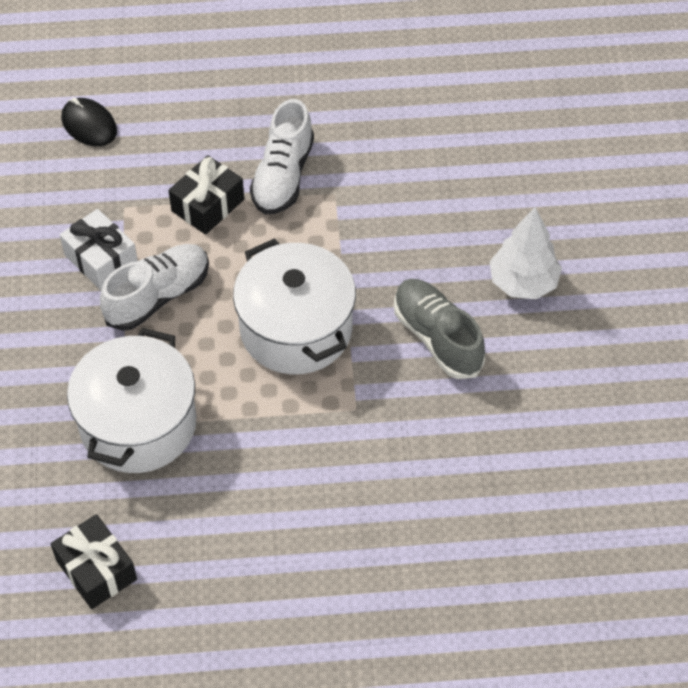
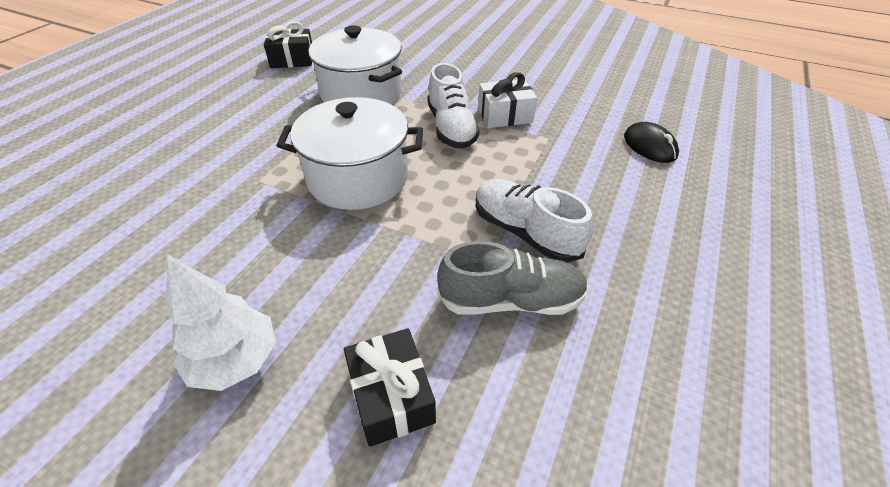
camera: 120 degrees right, 10 degrees down
black mouse [62,98,117,147] -> black mouse turned 75 degrees clockwise [624,122,679,163]
black gift [168,155,244,235] -> black gift moved to [344,328,436,447]
grey shoe [394,279,485,379] -> grey shoe moved to [437,241,588,315]

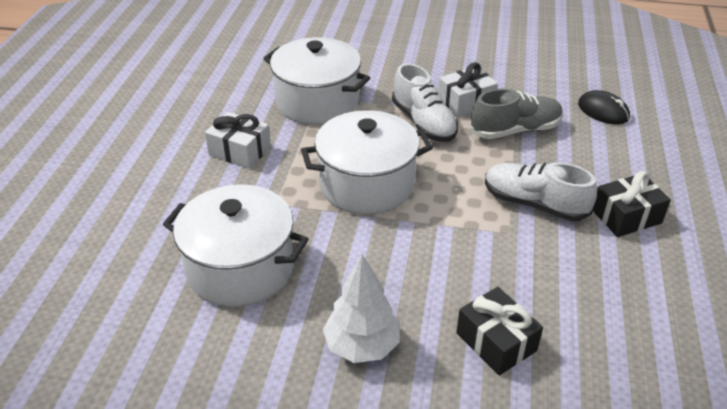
camera: 15 degrees left, 5 degrees down
black gift [264,21,312,68] -> black gift moved to [593,171,671,237]
grey shoe [437,241,588,315] -> grey shoe moved to [471,89,563,139]
none -> white pot [163,184,308,307]
none -> white gift [205,112,271,169]

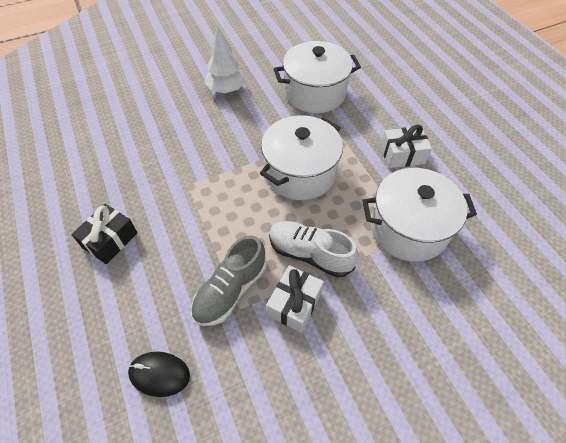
camera: 145 degrees right, 15 degrees up
black gift [456,287,543,375] -> none
white shoe [485,162,597,221] -> none

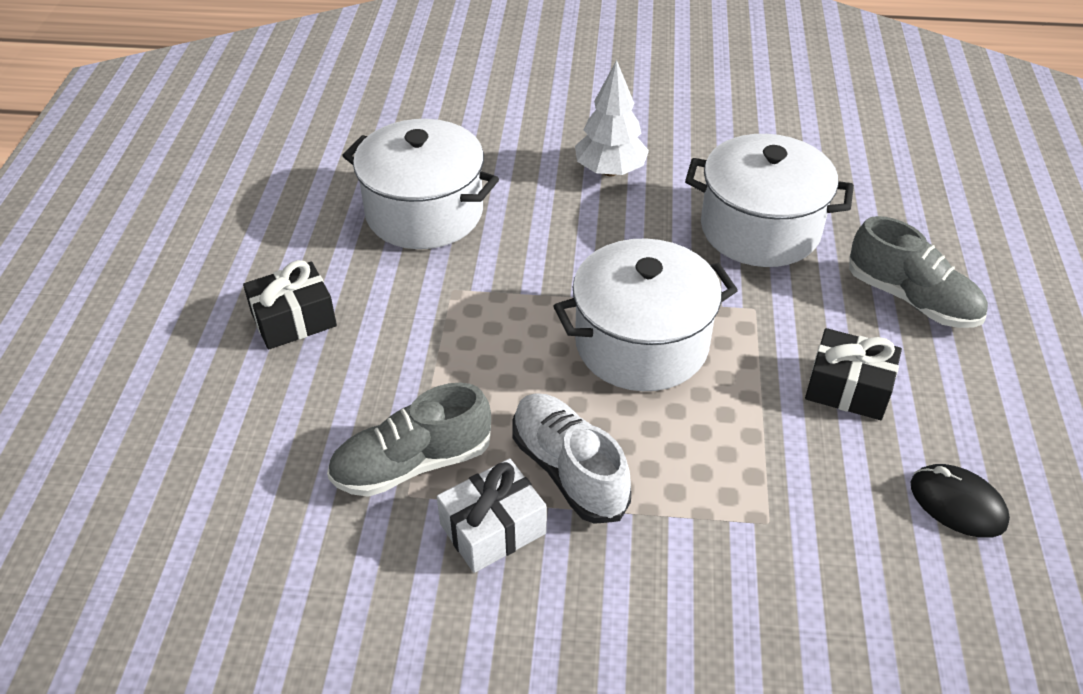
camera: 30 degrees right, 10 degrees down
black mouse [128,352,190,397] -> black mouse moved to [911,464,1010,538]
white pot [362,168,477,262] -> white pot moved to [342,119,499,249]
white gift [381,125,432,168] -> black gift [805,328,902,420]
none -> grey shoe [849,216,988,328]

